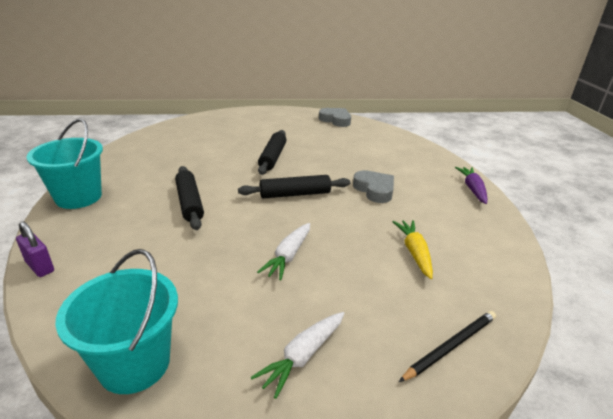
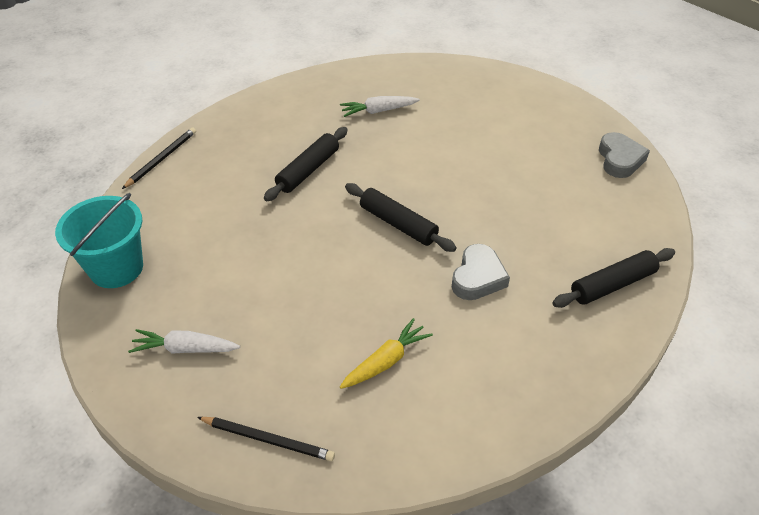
camera: 55 degrees right, 15 degrees up
purple padlock [16,222,54,277] -> black pencil [122,127,196,189]
turquoise bucket [26,118,103,209] -> none
white carrot [257,223,310,280] -> white carrot moved to [340,96,420,117]
black rolling pin [258,130,286,175] -> black rolling pin moved to [552,248,675,308]
purple carrot [455,167,487,204] -> none

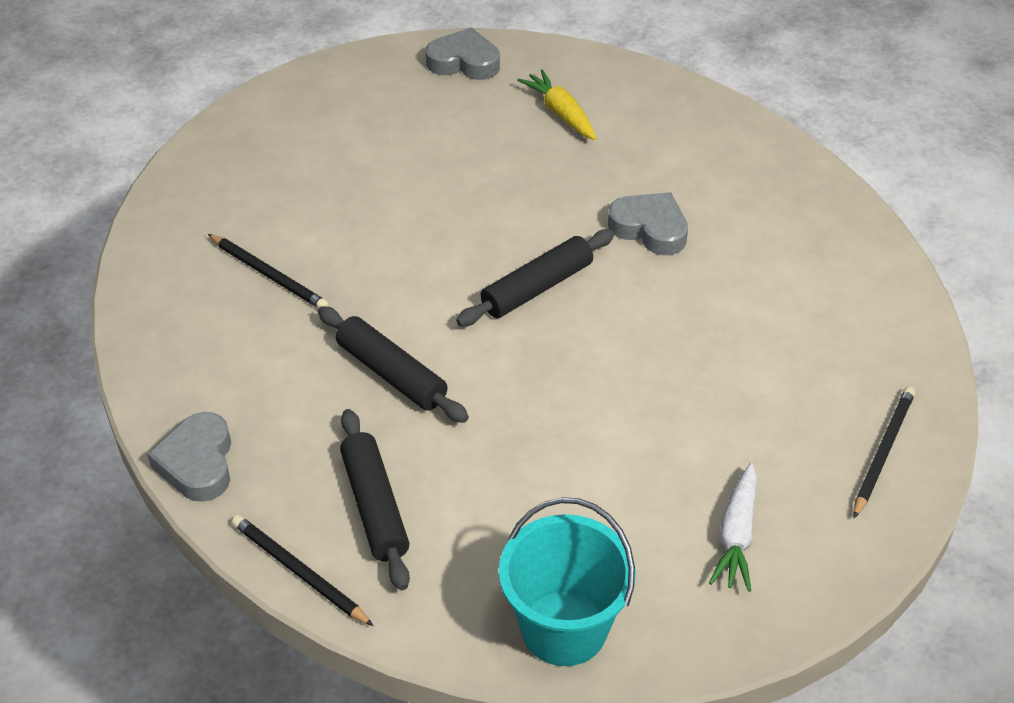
camera: 80 degrees left, 0 degrees up
white carrot [340,96,420,117] -> black pencil [208,234,329,308]
yellow carrot [340,318,433,389] -> yellow carrot moved to [517,69,596,140]
black rolling pin [552,248,675,308] -> black rolling pin moved to [340,409,410,590]
none -> grey heart [147,412,231,502]

